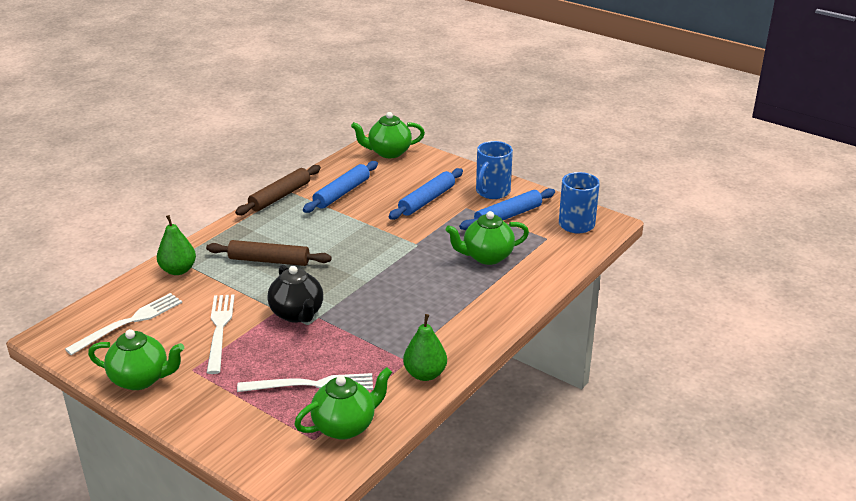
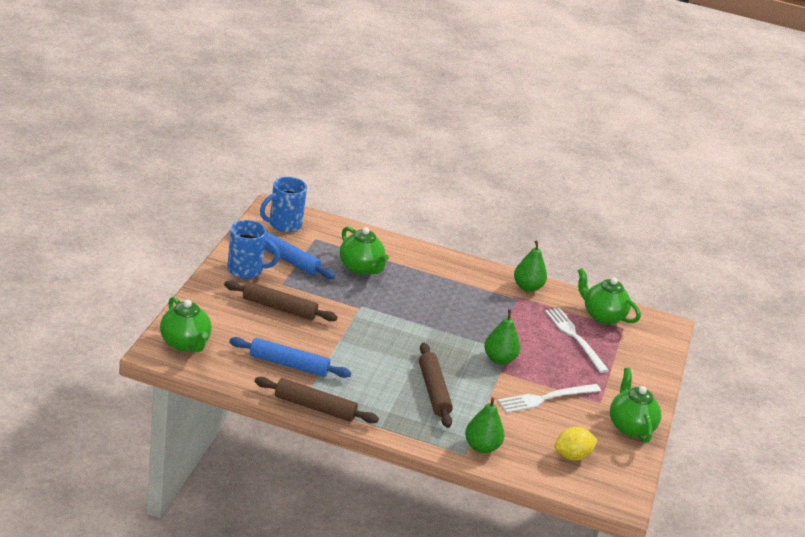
camera: 115 degrees left, 0 degrees up
white fork [65,293,182,355] -> yellow lemon [555,427,597,460]
black teapot [268,264,323,323] -> green pear [484,309,520,364]
blue rolling pin [389,168,463,220] -> brown rolling pin [224,280,338,321]

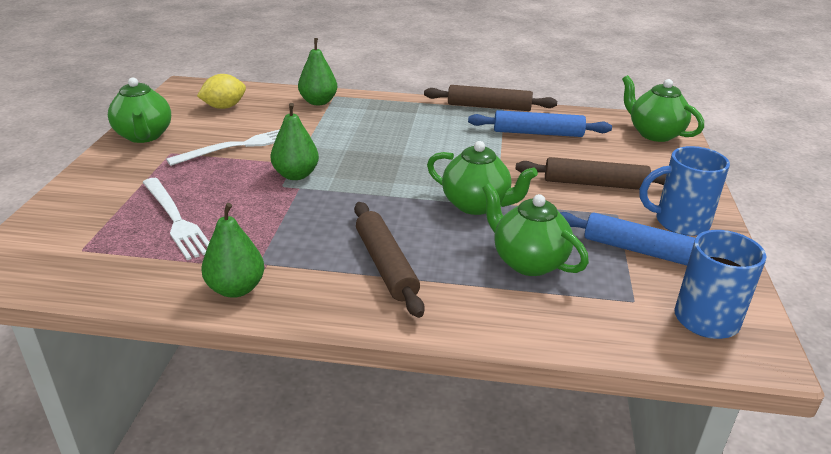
camera: 175 degrees right, 0 degrees up
brown rolling pin [419,343,453,428] -> brown rolling pin moved to [354,202,425,318]
green teapot [577,268,641,325] -> green teapot moved to [427,141,538,215]

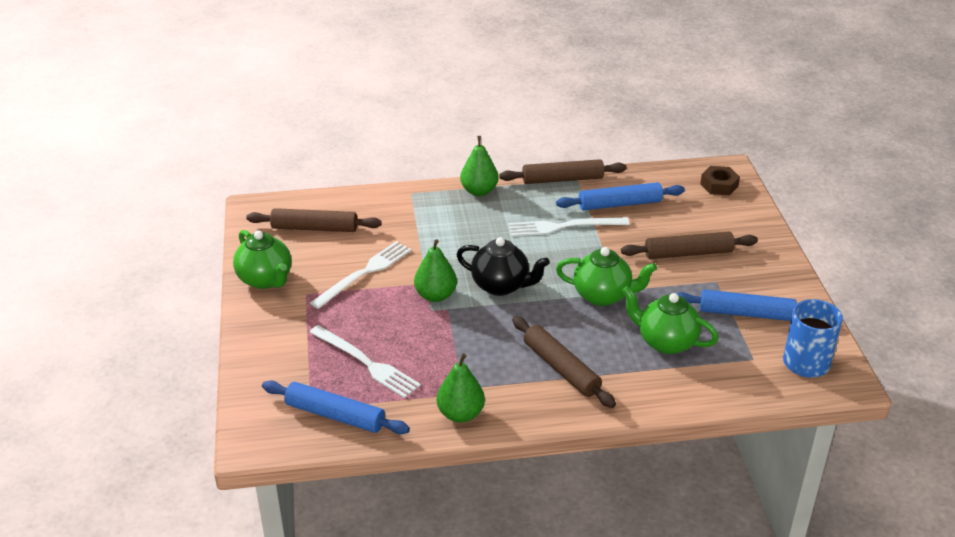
camera: 15 degrees left, 5 degrees up
yellow lemon [197,74,246,109] -> brown rolling pin [246,208,382,232]
green pear [298,38,337,105] -> green pear moved to [460,136,498,196]
green teapot [622,75,704,142] -> brown nut [700,166,740,195]
blue mug [640,146,730,236] -> none
none -> blue rolling pin [262,381,410,434]
none -> black teapot [456,237,550,296]
none -> white fork [508,217,630,237]

